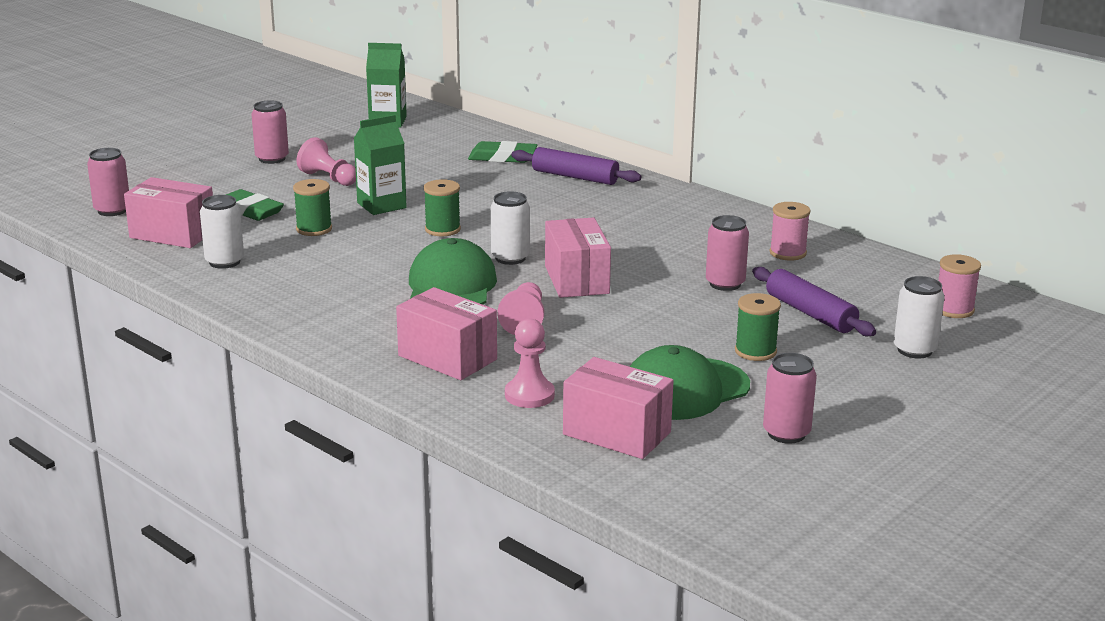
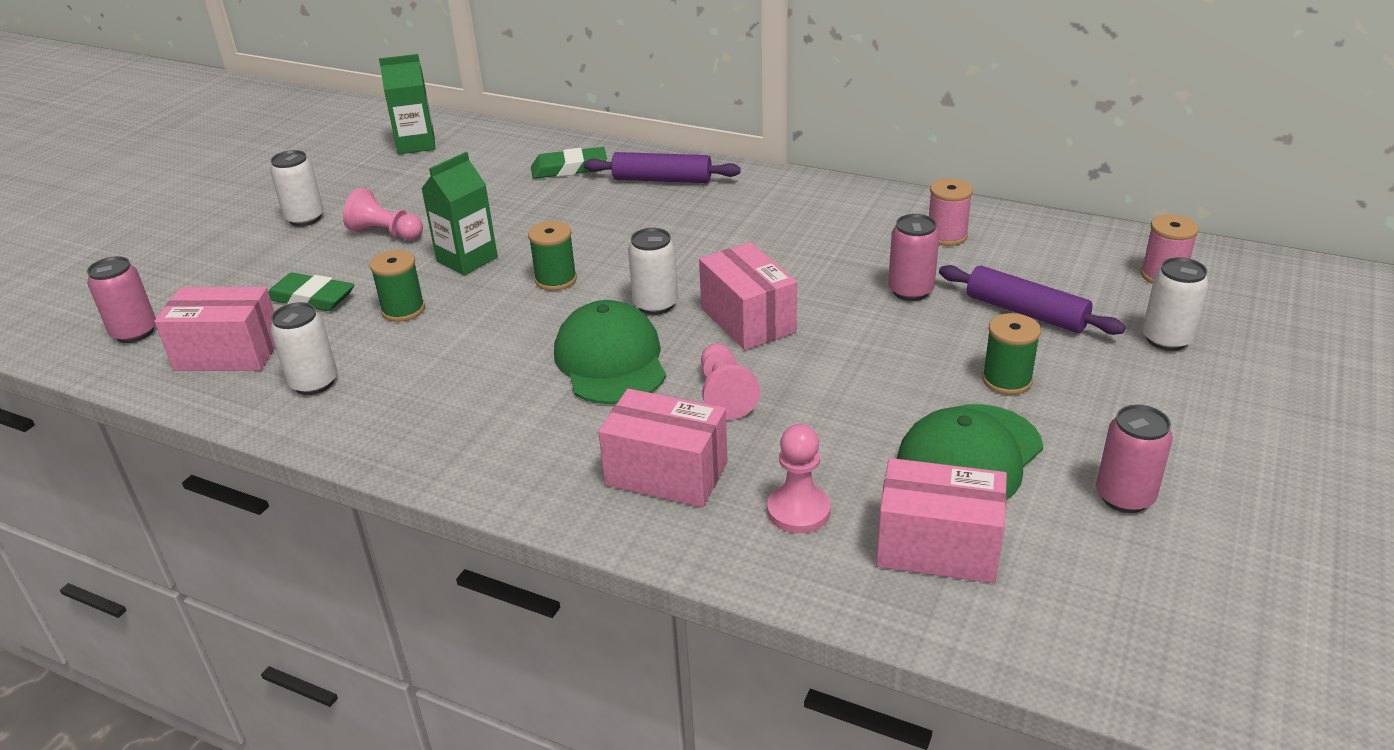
camera: 15 degrees left, 10 degrees up
pink can [252,100,289,164] -> white can [270,150,324,226]

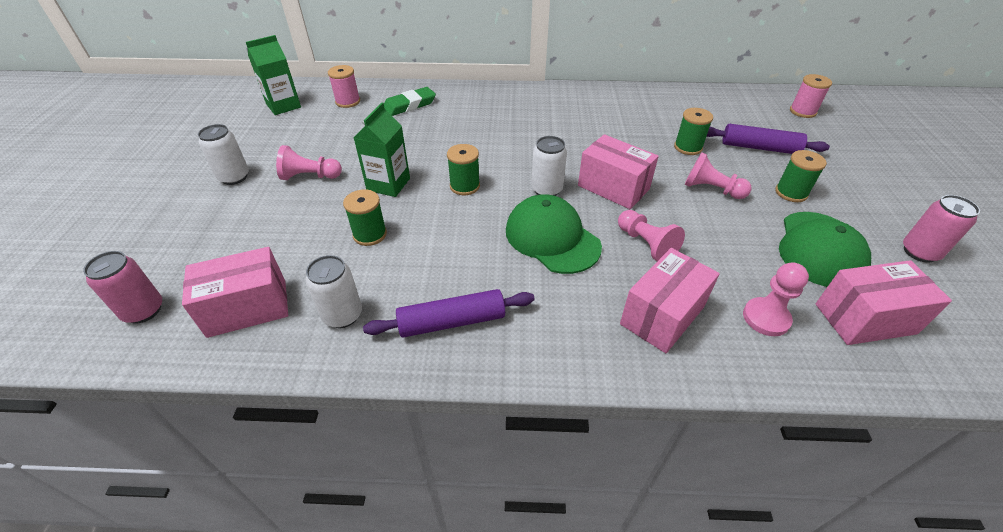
camera: 25 degrees left, 10 degrees up
green eraser [268,273,354,311] -> none
purple rolling pin [584,152,741,183] -> purple rolling pin moved to [363,289,535,337]
pink box [598,389,728,507] -> pink box turned 45 degrees counterclockwise [620,248,720,353]
pink can [888,214,939,301] -> green spool [674,108,713,155]
pink spool [929,178,973,246] -> pink spool moved to [328,65,360,108]
white can [1143,257,1209,351] -> none
none -> pink pawn [684,152,751,199]

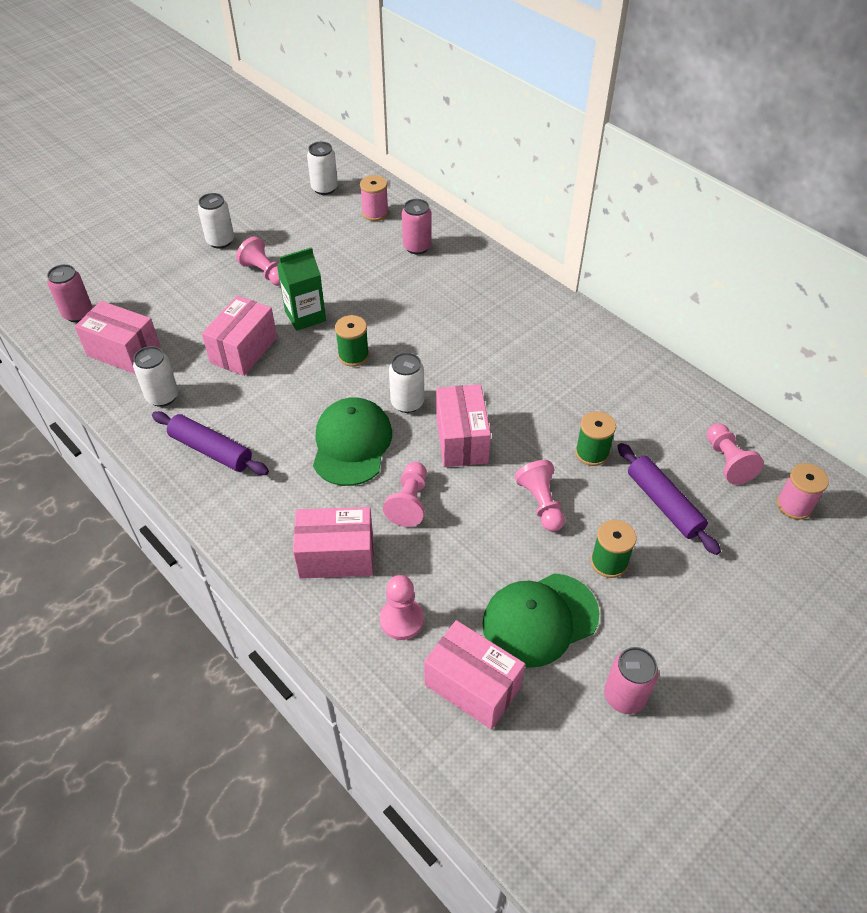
camera: 45 degrees right, 5 degrees up
green carton [246,35,301,115] -> white can [307,142,338,195]
green spool [343,189,387,246] -> pink box [202,296,277,376]
green eraser [384,87,436,116] -> pink can [402,199,432,254]
none -> pink pawn [707,423,764,485]

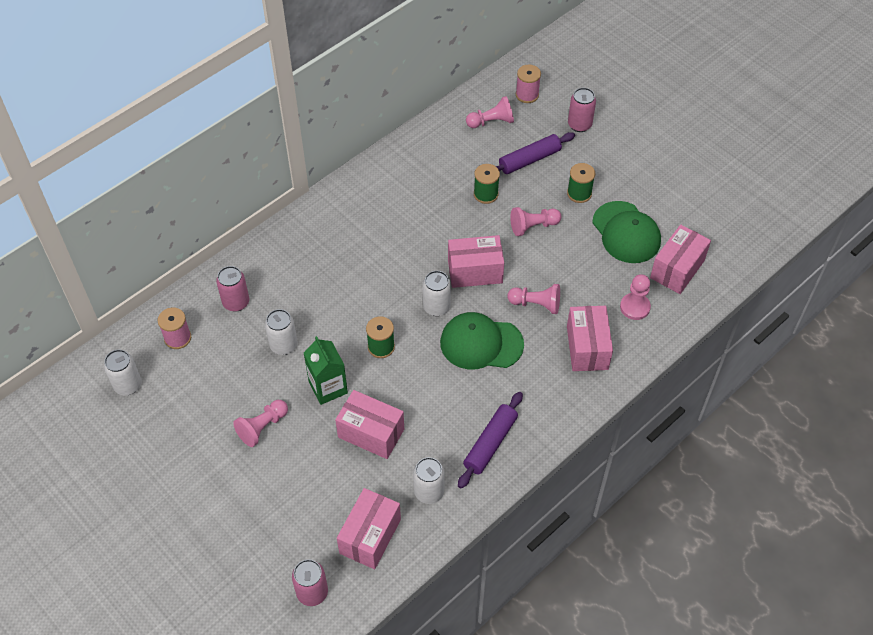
camera: 90 degrees left, 5 degrees up
white can [198,193,234,249] -> white can moved to [265,309,298,355]
pink can [604,647,659,714] -> pink can moved to [568,88,596,132]

